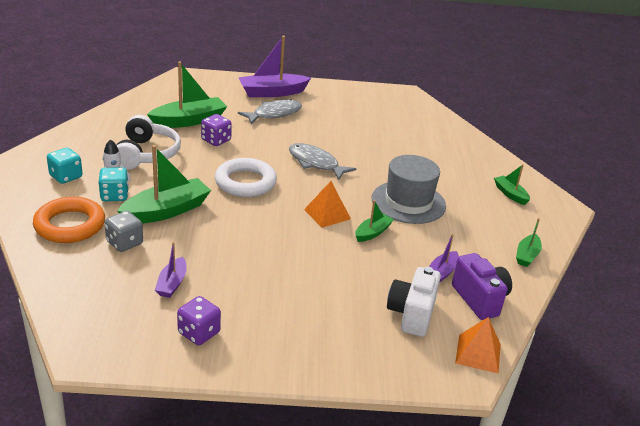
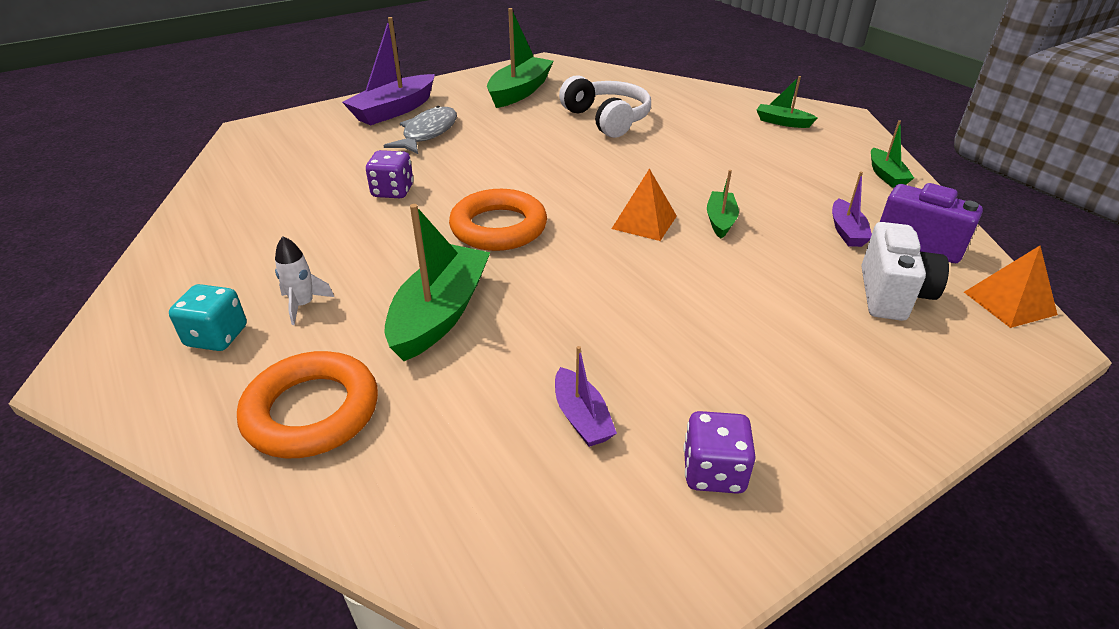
camera: 30 degrees left, 5 degrees up
turquoise dice [98,167,129,201] -> none
grey dice [104,211,143,252] -> none
white headphones [116,115,181,170] -> white headphones moved to [559,75,651,138]
green boat [147,61,227,128] -> green boat moved to [487,8,554,108]
white ring [215,158,277,197] -> orange ring [449,189,547,251]
grey fish [289,143,356,180] -> none
grey hat [372,155,446,224] -> none
white camera [387,267,441,337] -> white camera turned 150 degrees counterclockwise [862,222,949,321]

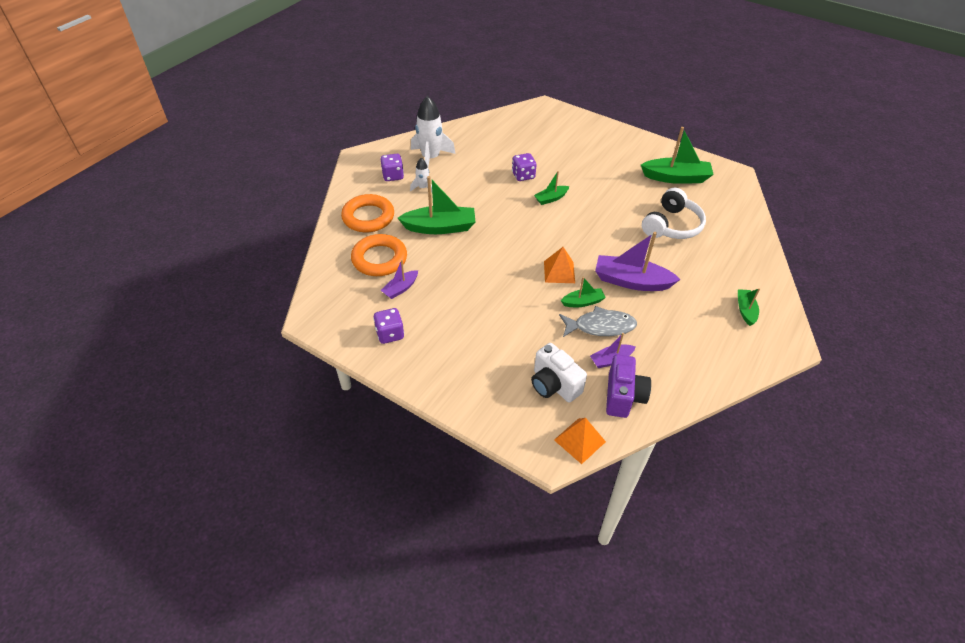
camera: 65 degrees right, 10 degrees up
turquoise dice [169,284,247,351] -> purple dice [381,154,404,181]
purple boat [342,17,435,125] -> purple boat moved to [595,232,681,291]
grey fish [383,106,457,154] -> grey fish moved to [559,306,637,337]
orange ring [449,189,547,251] -> orange ring moved to [351,234,407,276]
white camera [862,222,949,321] -> white camera turned 60 degrees clockwise [531,343,587,402]
green boat [871,120,914,188] -> green boat moved to [534,171,570,205]
none -> white rocket [411,96,456,166]

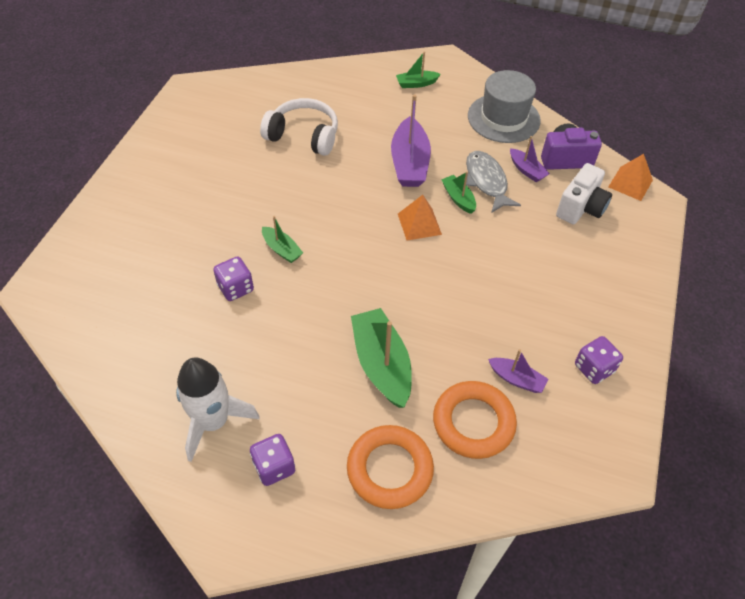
camera: 105 degrees left, 5 degrees up
white rocket [410,158,432,192] -> none
green boat [641,127,714,184] -> none
none -> grey hat [468,70,541,143]

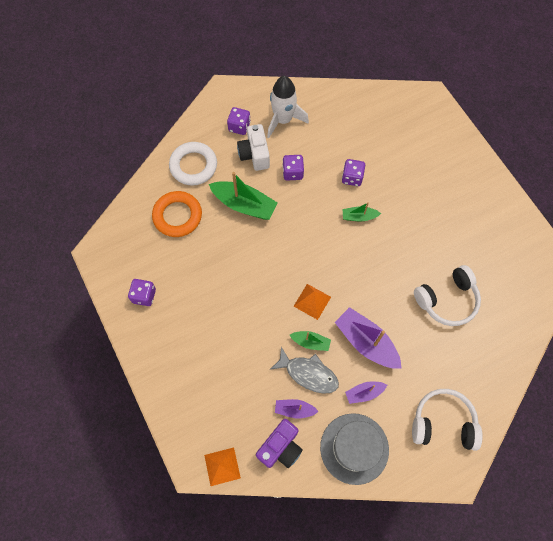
camera: 135 degrees right, 15 degrees up
orange ring [347,425,434,509] -> white ring [169,142,217,185]
green boat [396,51,441,88] -> white headphones [412,389,483,451]
purple boat [488,349,548,393] -> purple boat moved to [345,381,387,404]
white camera [556,163,612,225] -> white camera moved to [237,124,270,171]
none -> purple dice [282,155,304,181]

